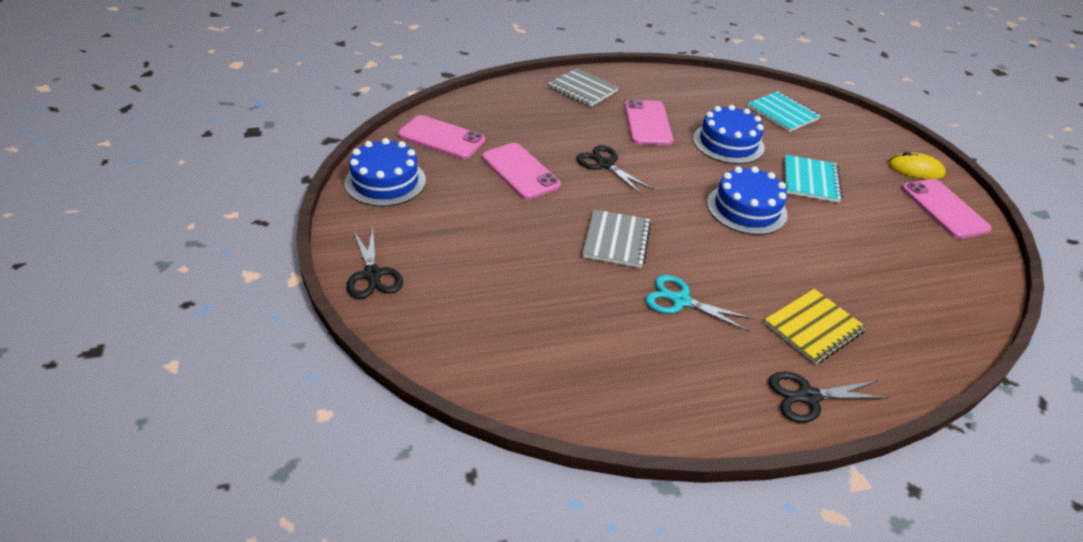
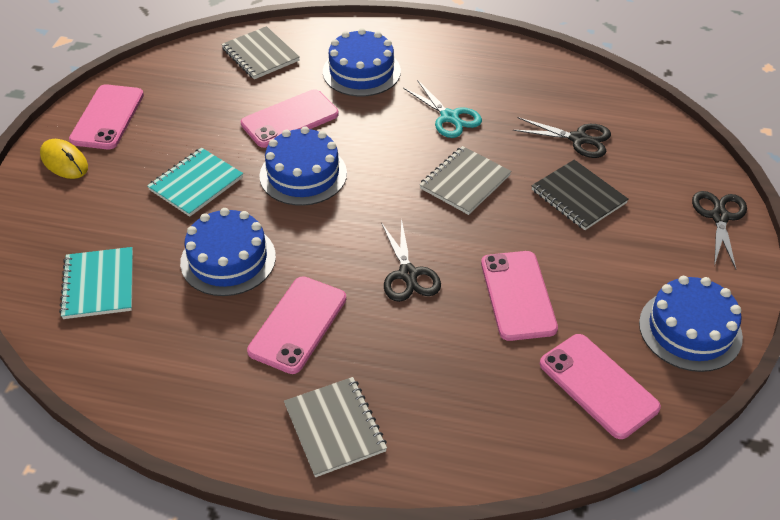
camera: 150 degrees left, 5 degrees up
yellow notebook [764,289,867,364] -> blue cake [323,28,401,96]
black scissors [769,372,890,423] -> black scissors moved to [513,117,611,158]
none -> grey notebook [221,26,300,79]
none -> pink phone [241,89,339,148]
none -> black notebook [532,160,629,230]

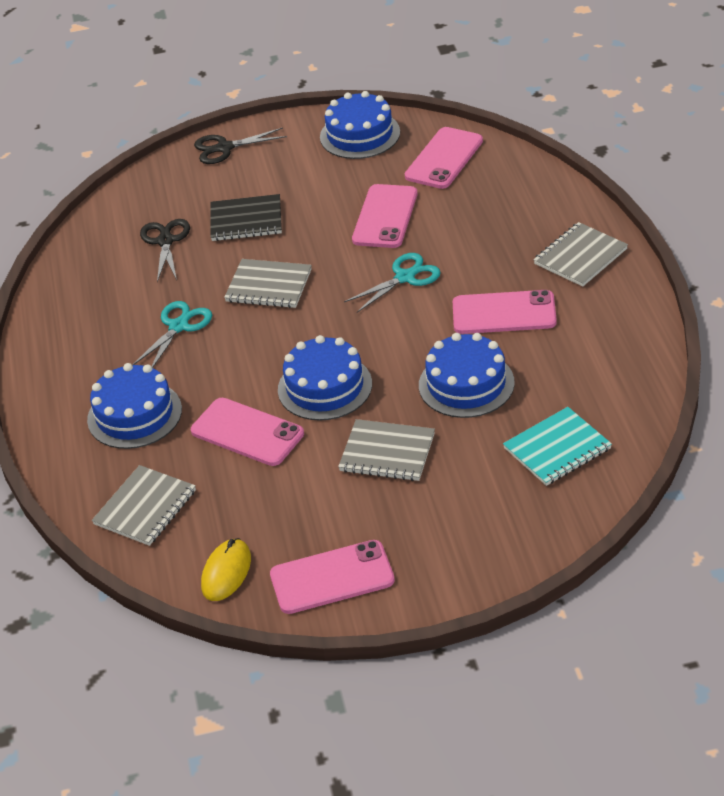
camera: 110 degrees left, 5 degrees down
yellow mouse [40,139,88,179] -> yellow mouse moved to [201,538,251,601]
turquoise notebook [147,148,243,217] -> grey notebook [338,419,435,481]
black scissors [381,218,441,302] -> turquoise scissors [344,253,441,313]
pink phone [481,251,558,341] -> pink phone turned 45 degrees counterclockwise [352,184,417,248]
black notebook [532,160,629,230] -> black notebook turned 60 degrees clockwise [210,194,282,241]

